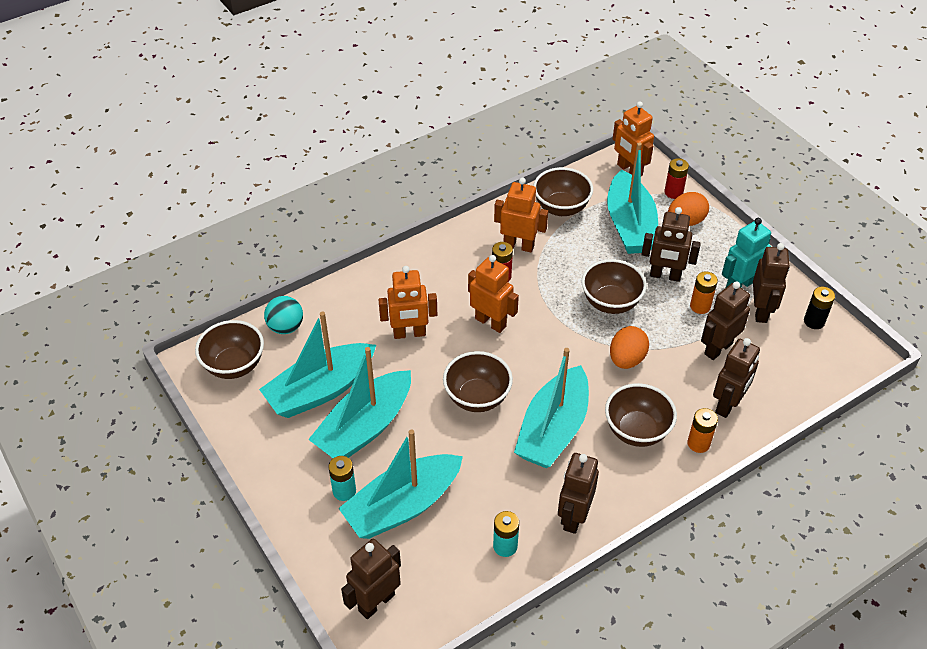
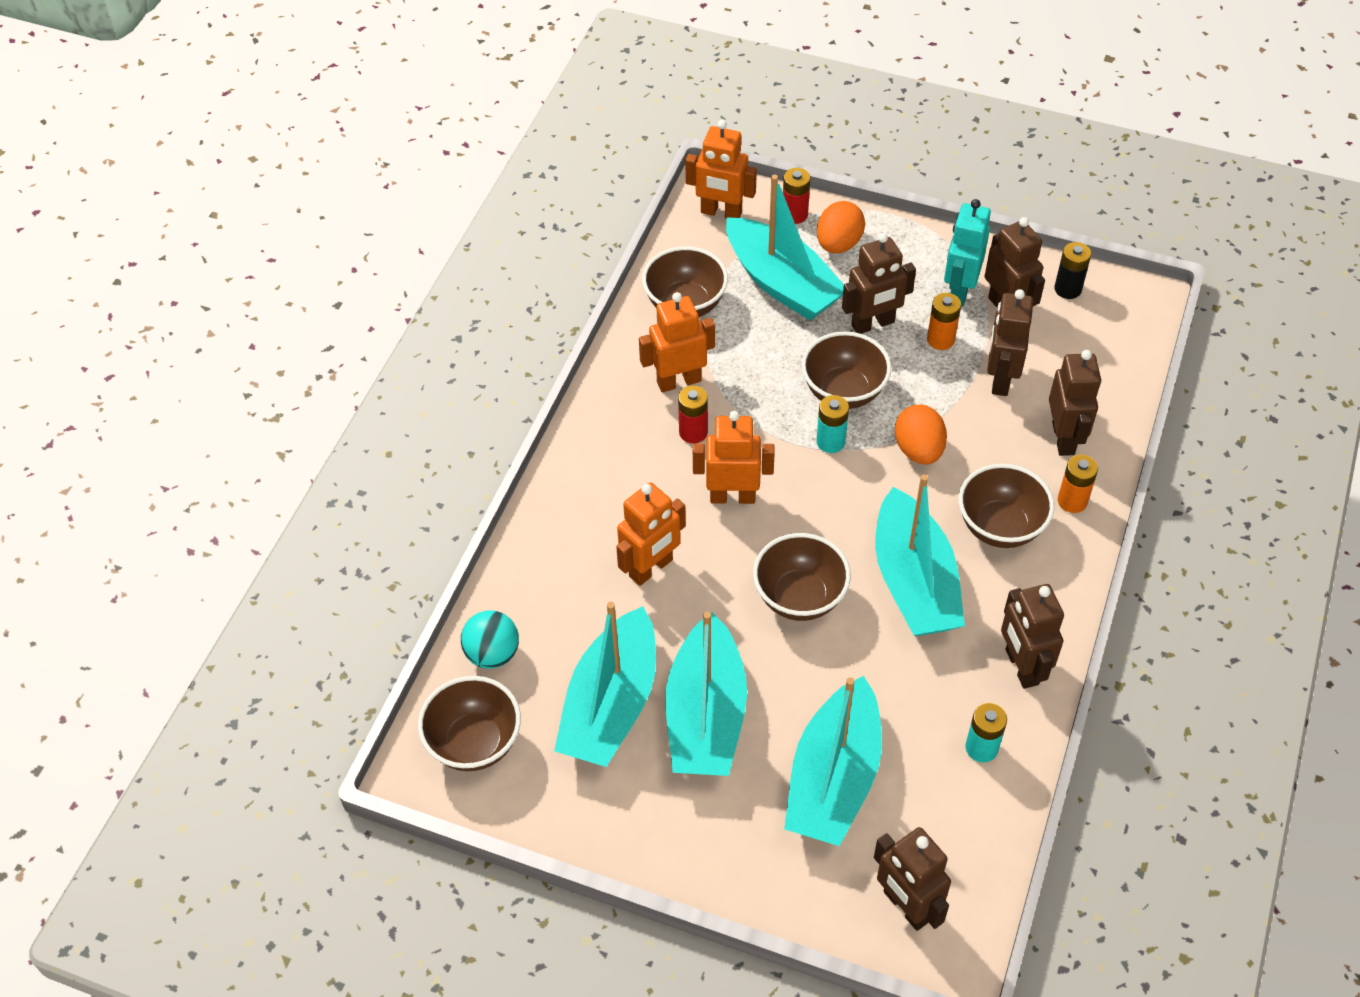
camera: 35 degrees left, 5 degrees up
turquoise battery [328,456,356,501] -> turquoise battery moved to [816,395,849,453]
brown robot [341,539,401,619] -> brown robot turned 45 degrees counterclockwise [874,827,951,931]

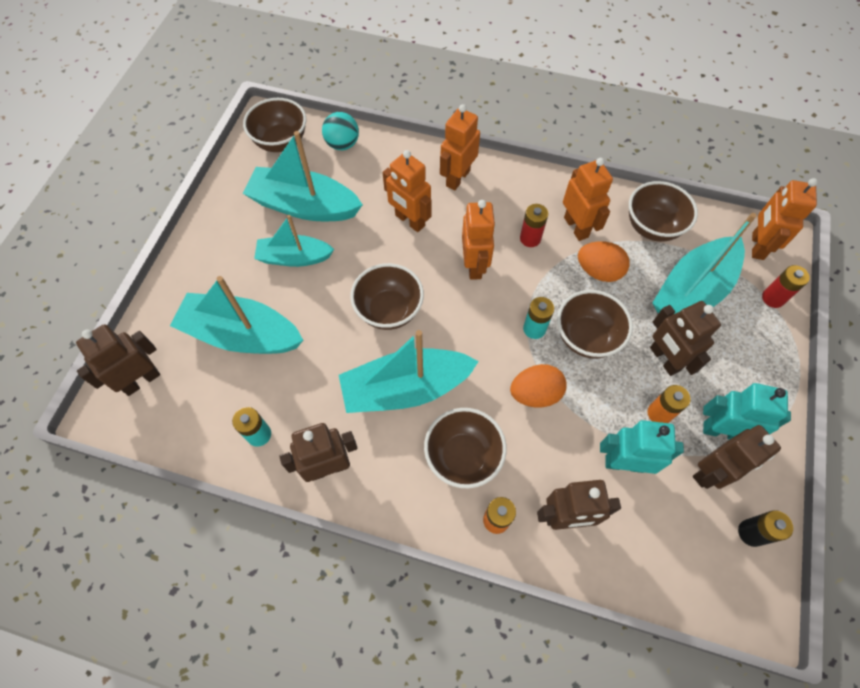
camera: 85 degrees right, 10 degrees up
turquoise boat [665,612,747,776] -> turquoise boat [254,215,334,267], size x0.63
orange egg [817,201,865,254] -> orange egg moved to [578,241,630,282]
brown robot [987,289,1033,396] -> turquoise robot [600,420,684,474]
none -> orange robot [440,104,480,190]

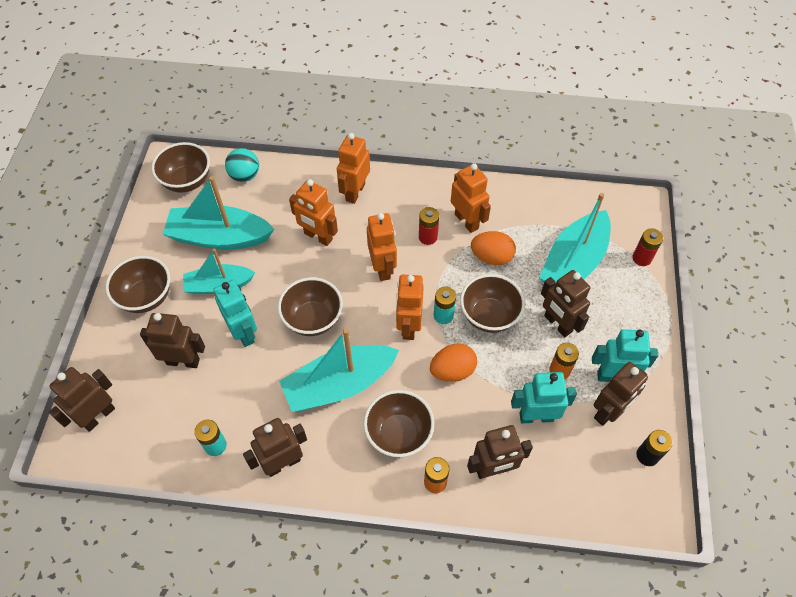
camera: 10 degrees left, 5 degrees down
turquoise boat [170,276,304,354] -> brown robot [140,313,205,368]
brown bowl [629,181,698,242] -> brown bowl moved to [106,256,170,313]
orange robot [752,178,818,260] -> orange robot moved to [396,275,424,340]
none -> turquoise robot [213,280,257,347]

